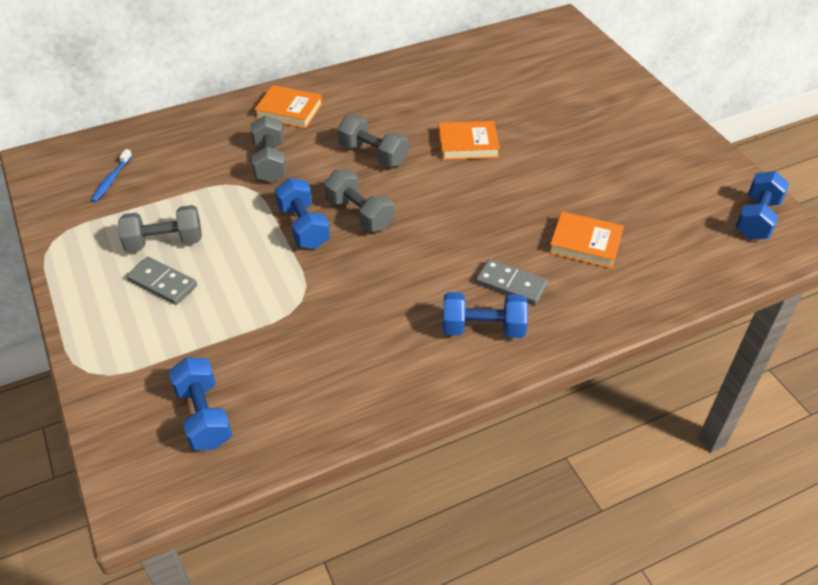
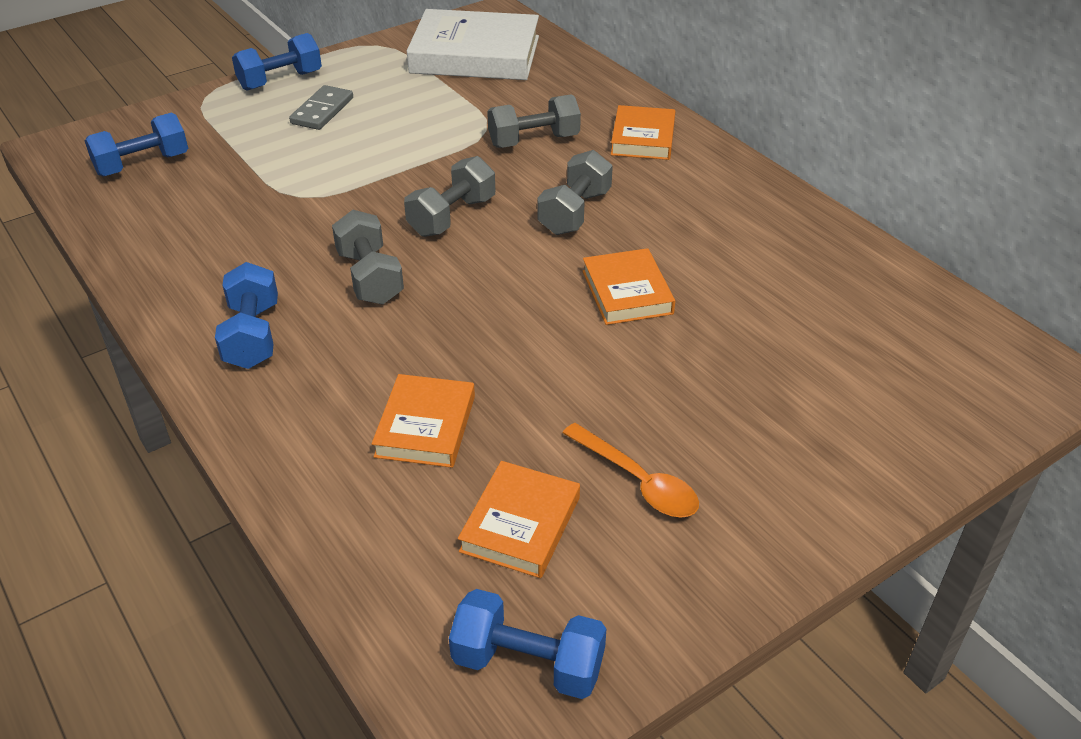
camera: 80 degrees right, 5 degrees down
blue toothbrush [91,149,132,202] -> white book [407,9,539,80]
grey dumbbell [118,205,202,252] -> grey dumbbell moved to [332,210,404,305]
blue dumbbell [275,178,330,249] -> blue dumbbell moved to [232,33,322,91]
grey domino [476,259,548,305] -> none
none -> orange book [458,461,580,578]
none -> orange spoon [563,423,699,518]

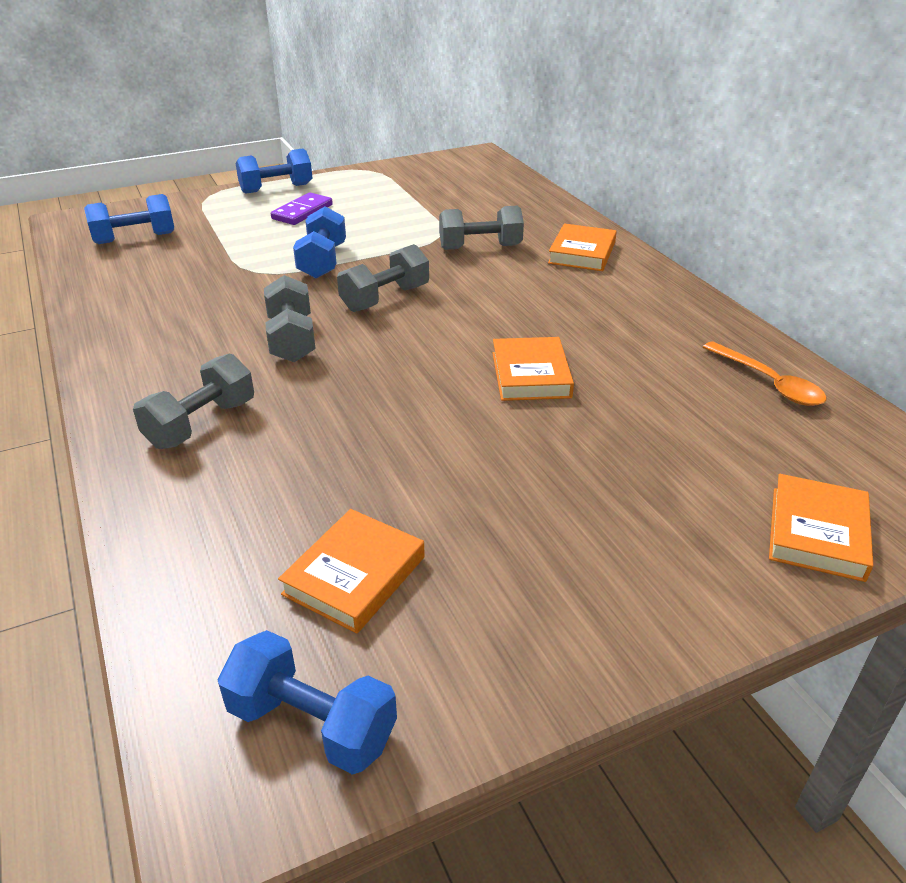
camera: 10 degrees right, 5 degrees down
blue dumbbell [215,262,278,369] -> blue dumbbell moved to [293,206,346,279]
grey domino [289,85,353,130] -> purple domino [271,192,333,225]
orange book [372,374,475,468] -> orange book moved to [769,474,873,582]
white book [407,9,539,80] -> none
grey dumbbell [537,150,613,235] -> grey dumbbell moved to [133,354,254,449]
orange spoon [563,423,699,518] -> orange spoon moved to [703,341,826,406]

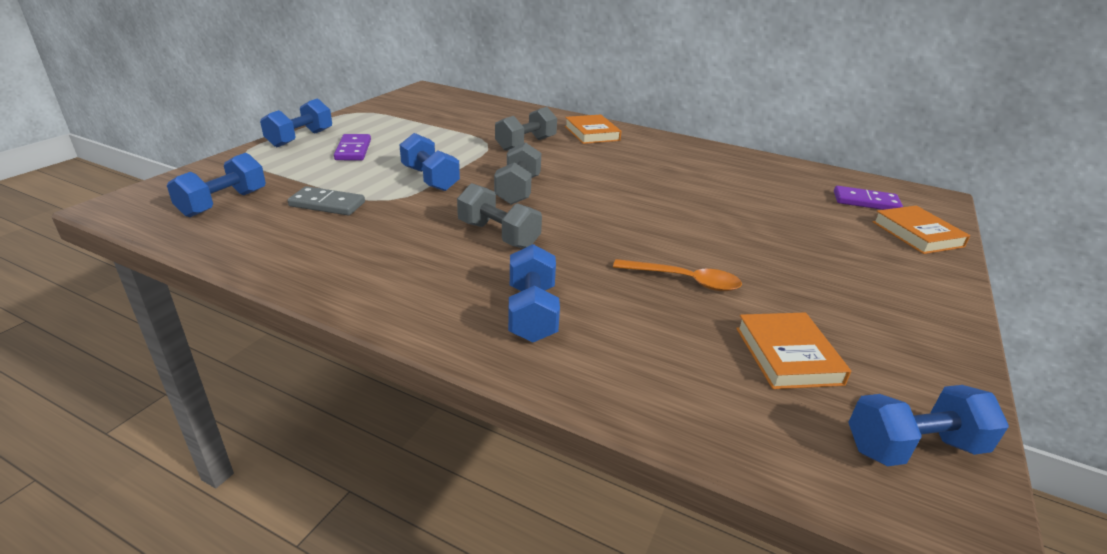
camera: 40 degrees left, 5 degrees down
grey dumbbell [133,354,254,449] -> blue dumbbell [508,244,560,342]
orange book [492,337,574,401] -> none
orange spoon [703,341,826,406] -> orange spoon moved to [613,259,742,291]
none -> grey domino [288,186,365,215]
none -> purple domino [834,186,903,210]

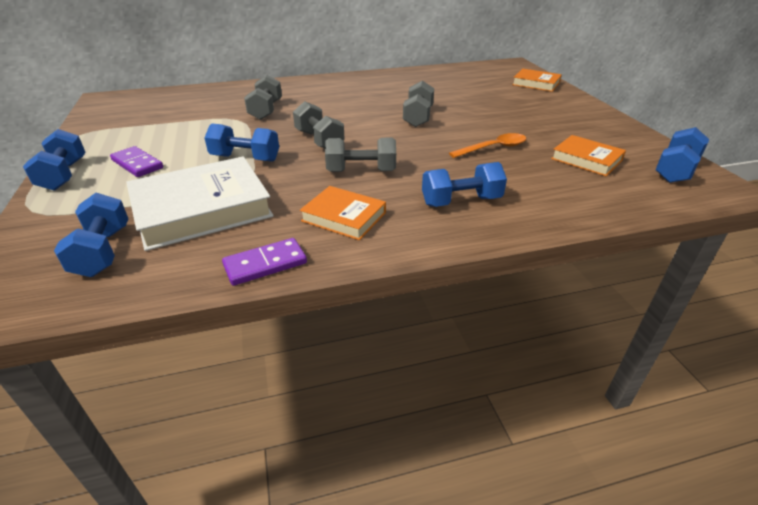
camera: 40 degrees left, 5 degrees up
grey domino [288,186,365,215] -> white book [126,156,274,251]
blue dumbbell [508,244,560,342] -> blue dumbbell turned 60 degrees counterclockwise [422,162,507,207]
orange book [565,114,621,144] -> orange book moved to [300,186,386,240]
purple domino [834,186,903,210] -> purple domino moved to [222,238,307,286]
none -> grey dumbbell [403,80,434,127]

